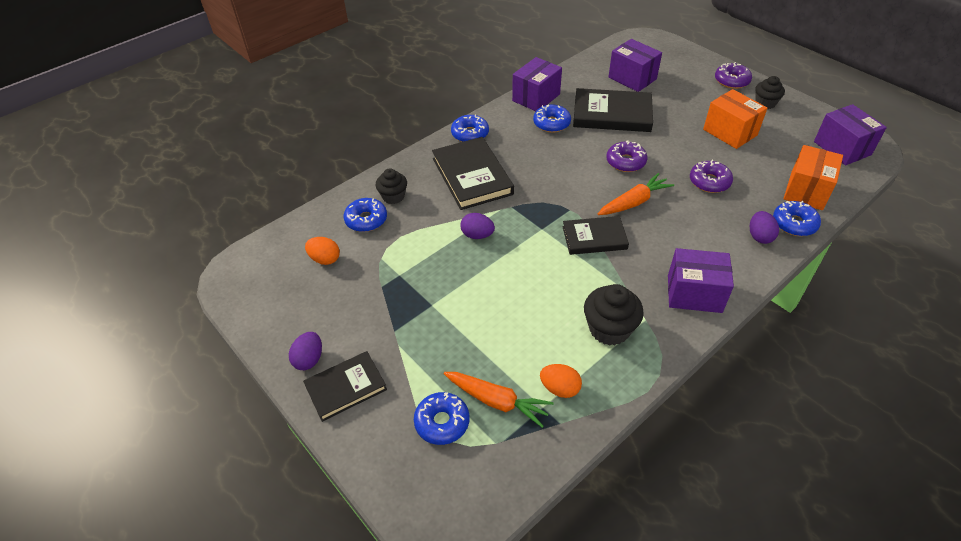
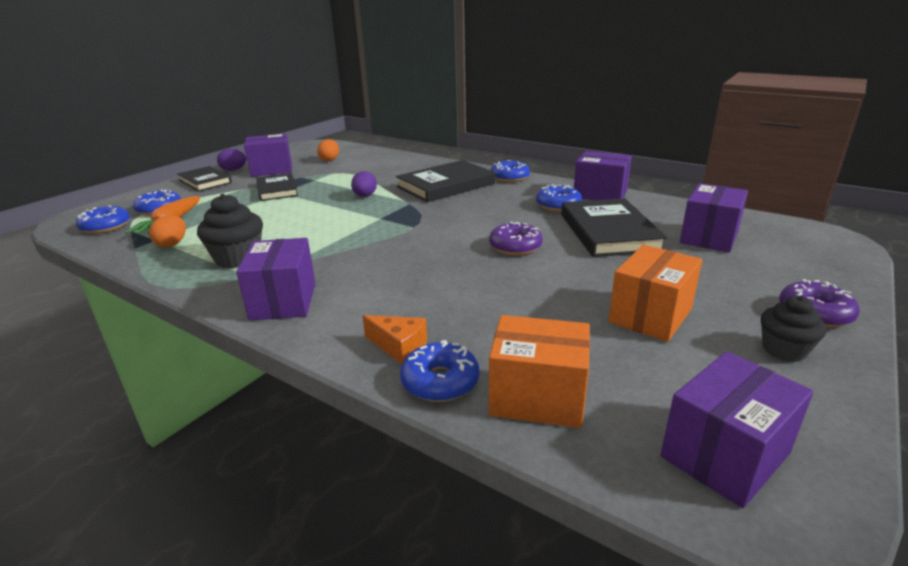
camera: 75 degrees right, 20 degrees down
blue donut [343,198,387,232] -> blue donut moved to [76,205,130,234]
black cupcake [376,169,407,204] -> none
black book [562,216,629,255] -> black book moved to [256,173,298,201]
orange carrot [598,173,674,215] -> none
purple donut [690,160,733,193] -> none
purple egg [750,211,779,244] -> orange cheese [363,315,427,364]
none -> purple box [244,134,292,177]

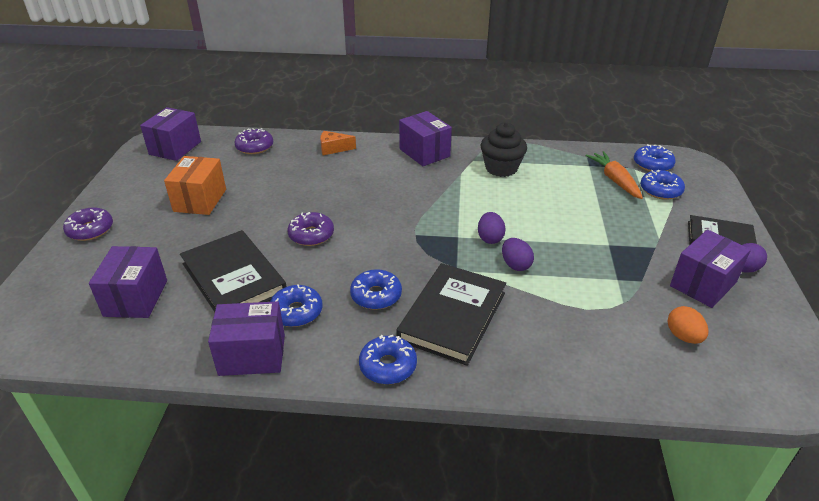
camera: 150 degrees right, 10 degrees up
orange egg [149,215,186,247] -> none
black book [256,173,298,201] -> none
blue donut [400,340,479,402] -> blue donut moved to [350,269,402,310]
orange box [489,315,590,428] -> purple donut [234,128,273,154]
black cupcake [761,295,826,362] -> none
none -> purple egg [478,212,506,244]

